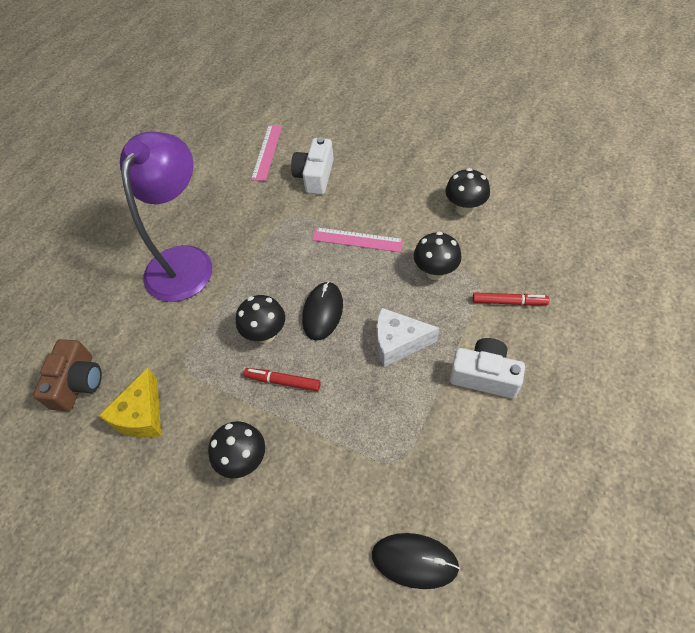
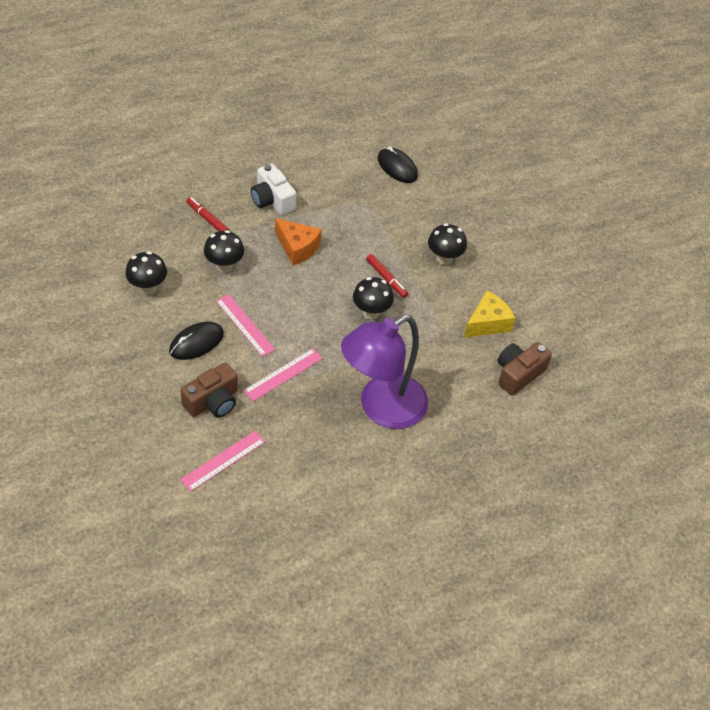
camera: 150 degrees left, 5 degrees down
white camera [291,137,334,194] -> brown camera [180,363,238,418]
black mouse [302,281,343,341] -> black mouse moved to [169,322,224,360]
white cheese [376,308,439,367] -> orange cheese [275,218,322,266]
none -> pink ruler [243,348,323,401]

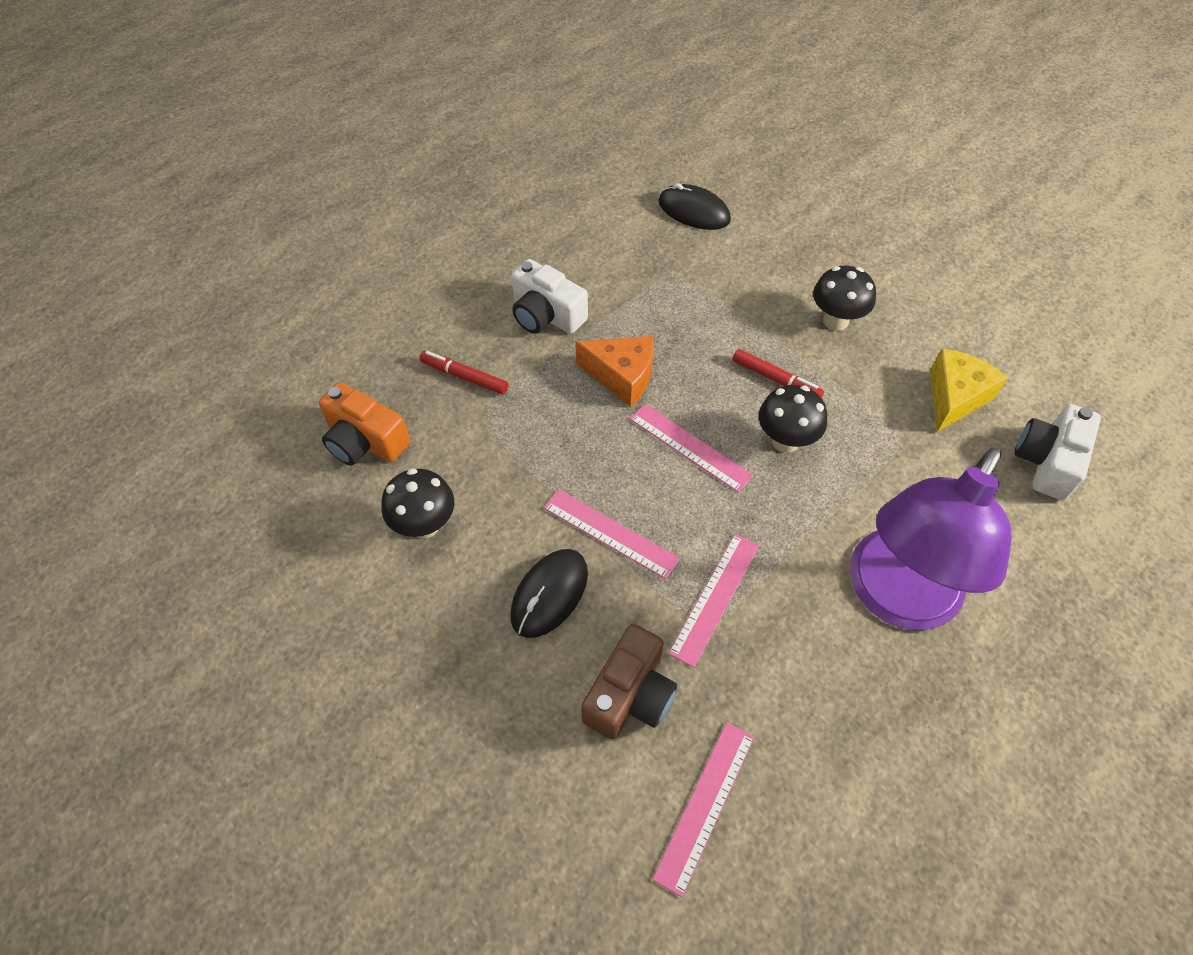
camera: 15 degrees left, 5 degrees up
black mushroom [204,230,244,273] -> none
brown camera [497,342,552,395] -> white camera [1015,404,1101,500]
none -> orange camera [319,382,410,466]
none -> pink ruler [630,404,753,493]

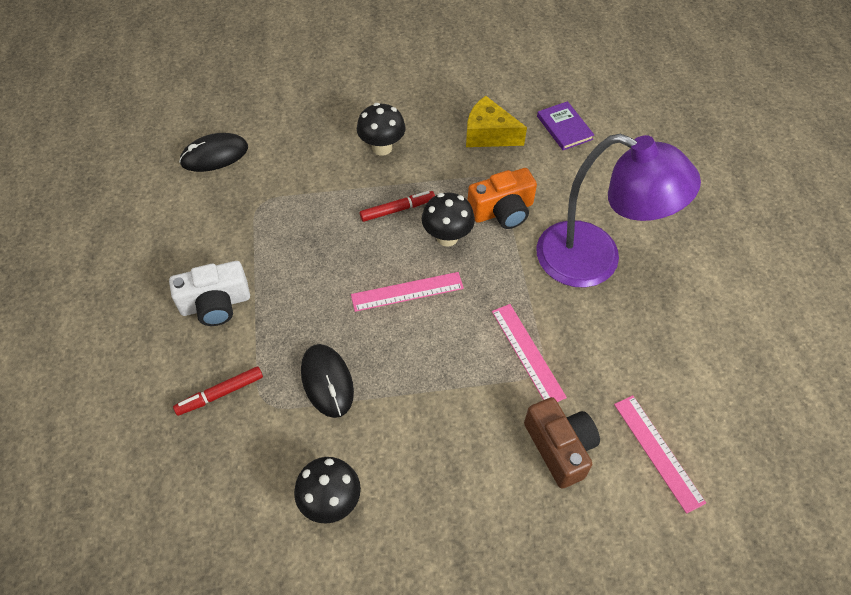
camera: 55 degrees left, 0 degrees up
orange camera [319,382,410,466] -> orange camera moved to [467,168,537,229]
black mouse [510,549,588,638] -> black mouse moved to [301,344,354,418]
pink ruler [544,490,680,579] -> none
orange cheese [575,336,654,407] -> none
purple lamp [850,447,1011,630] -> purple lamp turned 45 degrees counterclockwise [536,134,701,287]
yellow cheese [930,348,1008,432] -> yellow cheese turned 45 degrees counterclockwise [466,96,527,147]
white camera [1015,404,1101,500] -> purple book [537,101,594,150]

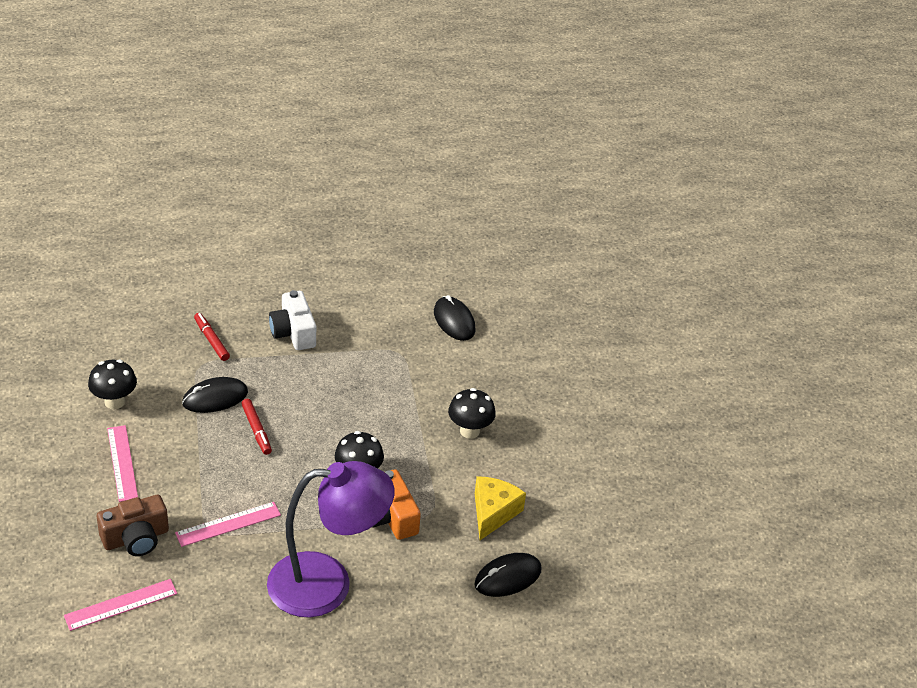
camera: 85 degrees right, 15 degrees down
pink ruler [351,272,464,312] -> pink ruler moved to [107,425,138,502]
red marker [360,191,435,222] -> red marker moved to [241,399,272,455]
purple lamp [536,134,701,287] -> purple lamp turned 120 degrees counterclockwise [267,461,394,618]
purple book [537,101,594,150] -> black mouse [475,553,542,597]

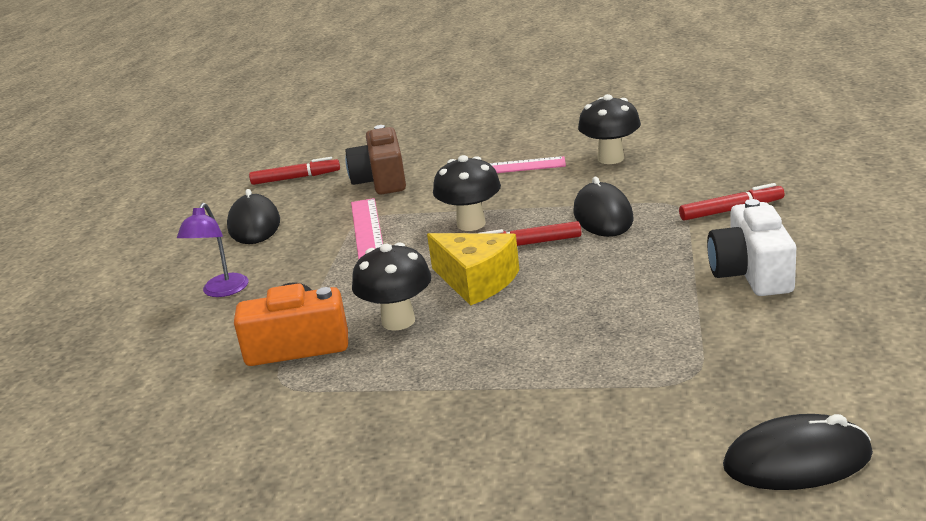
camera: 115 degrees right, 15 degrees down
pink ruler [64,579,177,631] -> red marker [249,157,340,185]
purple lamp [267,461,394,618] -> purple lamp [177,203,248,297], size x0.41
white camera [269,290,316,350] -> white camera turned 90 degrees counterclockwise [707,199,796,296]
black mushroom [448,388,496,439] -> black mushroom moved to [433,155,501,231]
yellow cheese [475,476,526,540] -> yellow cheese moved to [427,233,520,306]
black mouse [475,553,542,597] -> black mouse moved to [227,189,280,244]

